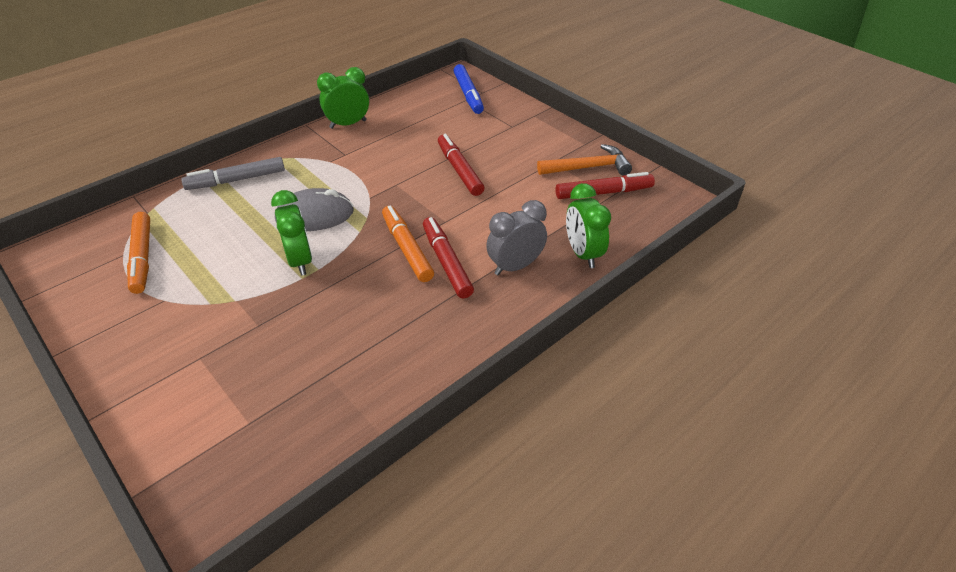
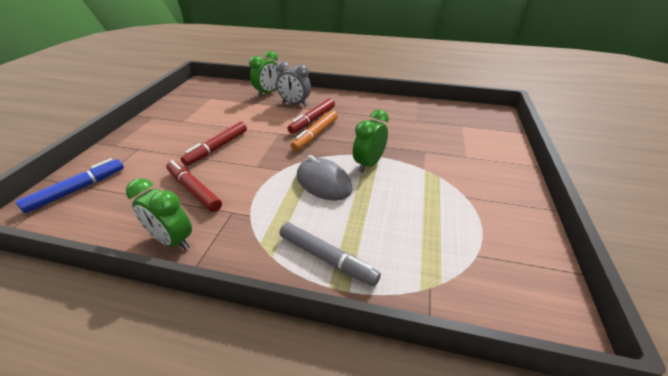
camera: 125 degrees left, 5 degrees down
orange marker [127,212,150,294] -> none
orange hammer [537,144,632,175] -> none
red marker [555,172,655,199] -> red marker moved to [166,160,222,212]

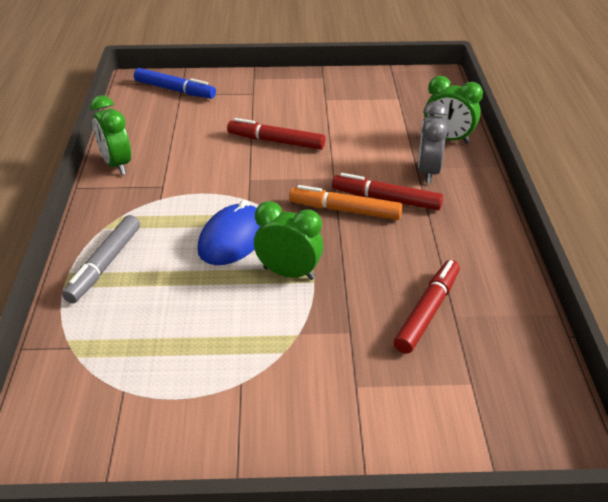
camera: 75 degrees right, 0 degrees up
green clock [126,178,192,250] -> green clock turned 45 degrees counterclockwise [90,95,131,175]
red marker [166,160,222,212] -> red marker moved to [394,260,460,354]
grey mouse [297,155,352,201] -> blue mouse [197,200,261,265]

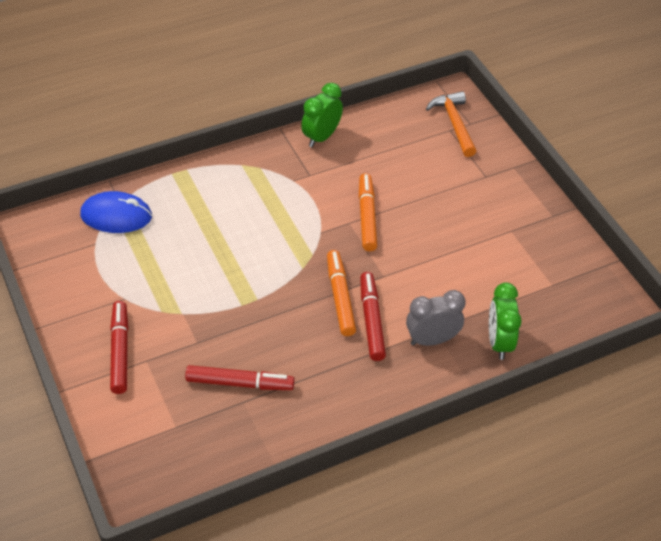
camera: 65 degrees right, 10 degrees up
grey marker [62,215,140,303] -> none
blue marker [134,68,216,99] -> orange hammer [426,91,476,157]
blue mouse [197,200,261,265] -> blue mouse moved to [80,191,152,233]
red marker [227,118,325,150] -> red marker moved to [110,301,129,394]
green clock [254,201,323,280] -> none
none -> orange marker [359,173,377,251]

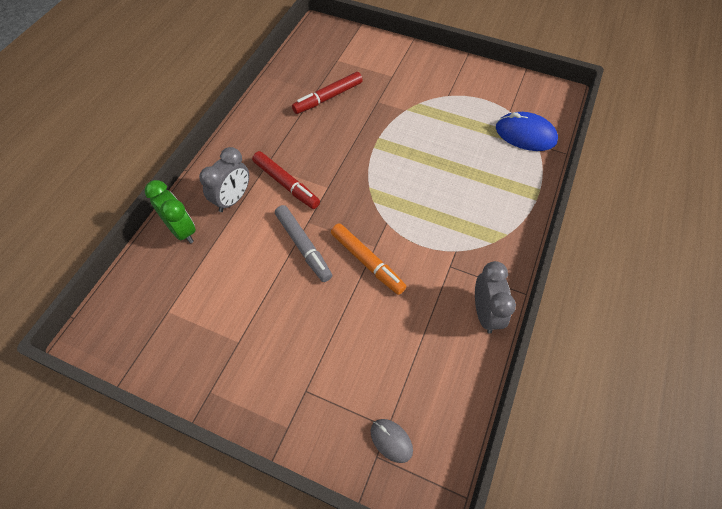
camera: 140 degrees right, 10 degrees up
blue mouse [80,191,152,233] -> blue mouse turned 60 degrees clockwise [496,112,558,151]
red marker [110,301,129,394] -> none
green clock [301,83,343,147] -> grey clock [475,261,516,334]
orange marker [327,250,356,336] -> none
orange hammer [426,91,476,157] -> grey mouse [371,419,413,463]
none -> grey marker [275,205,332,282]

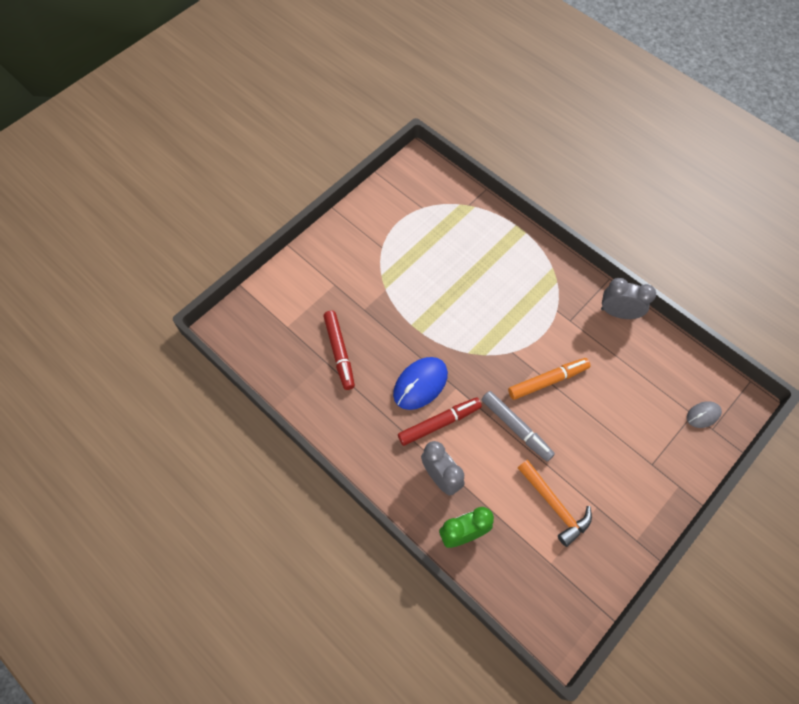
camera: 70 degrees left, 5 degrees up
grey marker [275,205,332,282] -> grey marker turned 60 degrees clockwise [482,391,555,462]
blue mouse [496,112,558,151] -> blue mouse moved to [393,357,448,410]
none -> orange hammer [518,460,592,547]

